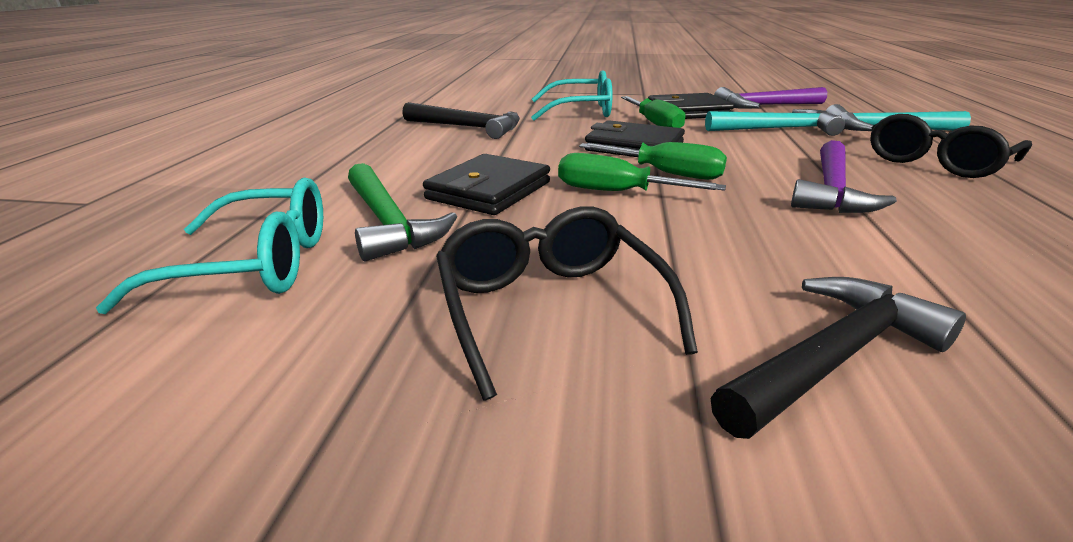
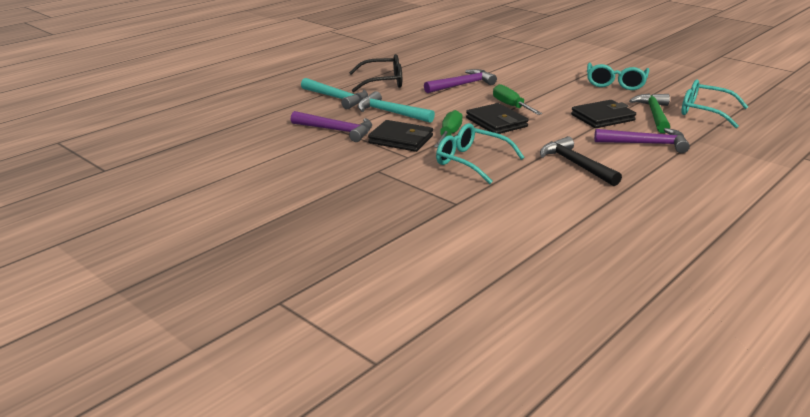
camera: 145 degrees left, 0 degrees up
black glasses [436,206,698,401] -> turquoise glasses [587,63,649,90]
green screwdriver [558,153,726,191] -> none
black hammer [711,277,966,439] -> none
none -> purple hammer [594,128,690,153]

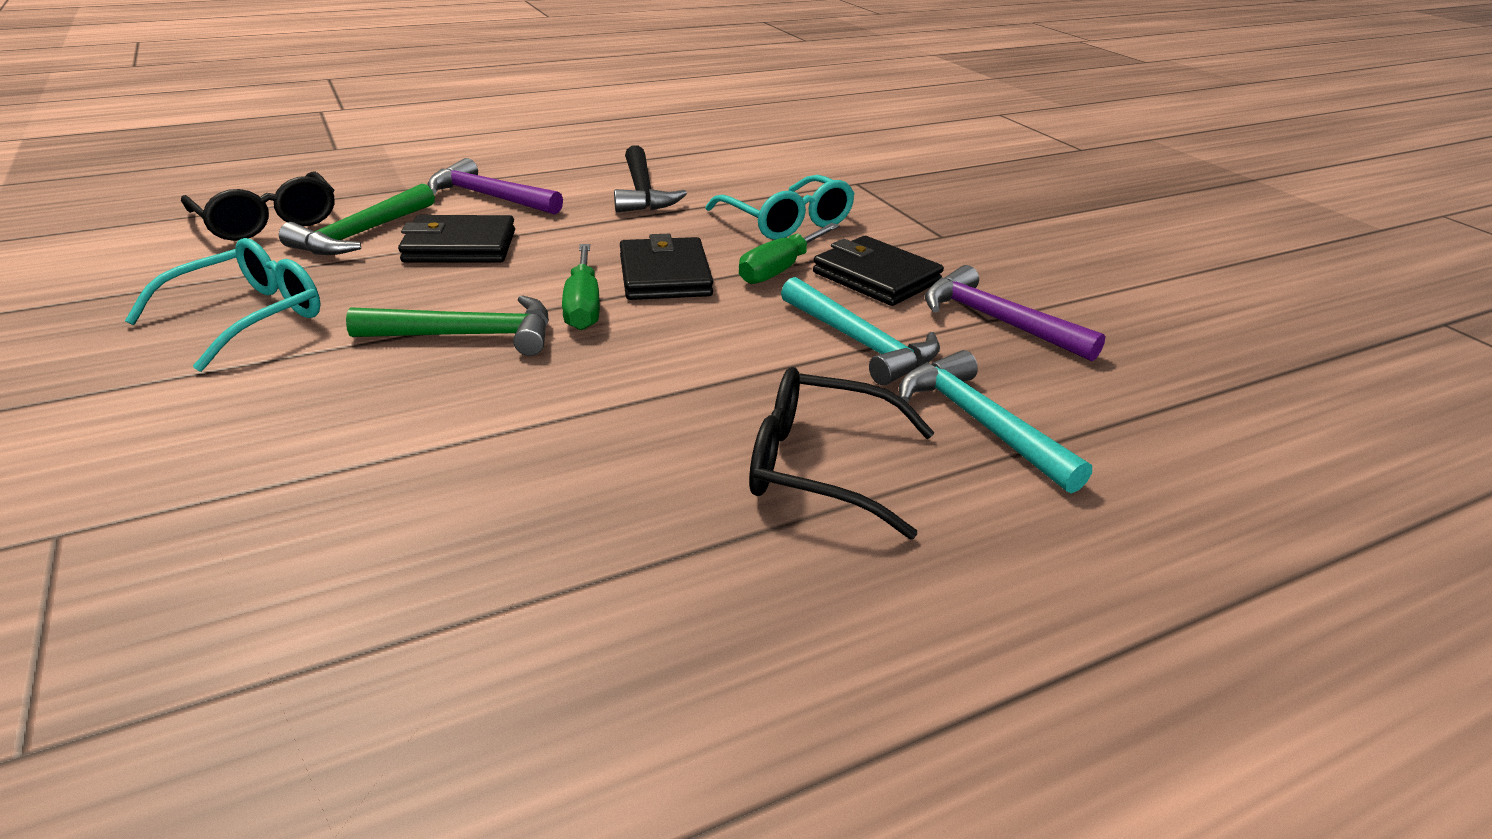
camera: 160 degrees left, 5 degrees up
purple hammer [424,69,497,93] -> none
turquoise glasses [681,80,748,128] -> black glasses [181,171,335,241]
none -> green hammer [346,295,549,356]

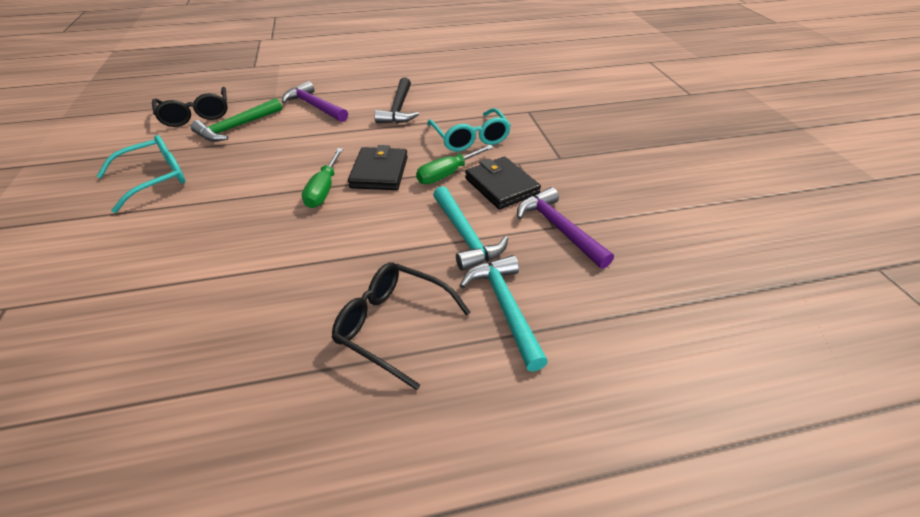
camera: 15 degrees right, 10 degrees up
green hammer [346,295,549,356] -> none
black wallet [398,215,515,263] -> none

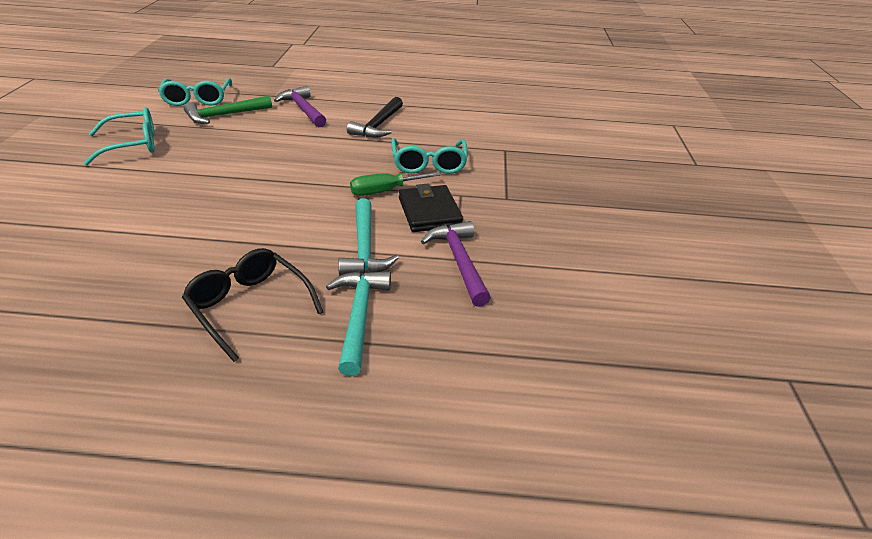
camera: 15 degrees right, 5 degrees down
black glasses [152,87,228,127] -> turquoise glasses [158,78,232,106]
green screwdriver [302,148,343,208] -> none
black wallet [348,145,408,190] -> none

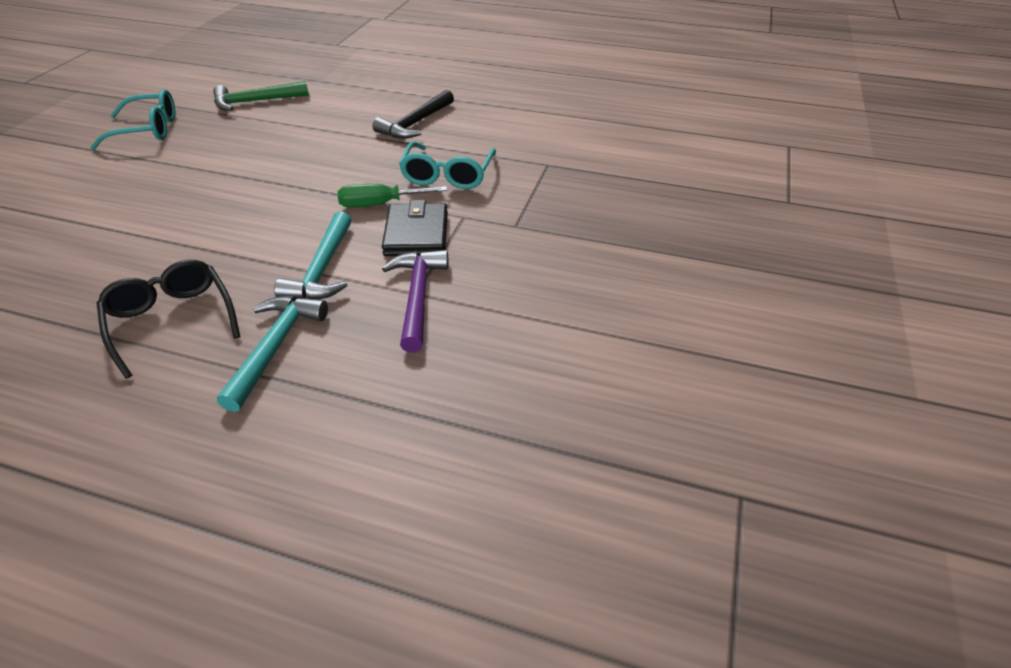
camera: 15 degrees right, 5 degrees up
turquoise glasses [158,78,232,106] -> none
purple hammer [274,86,326,127] -> none

